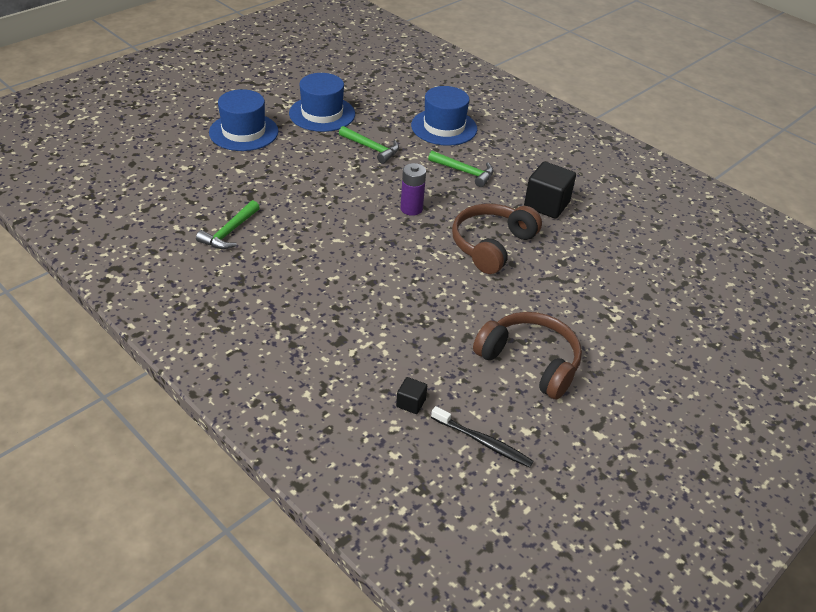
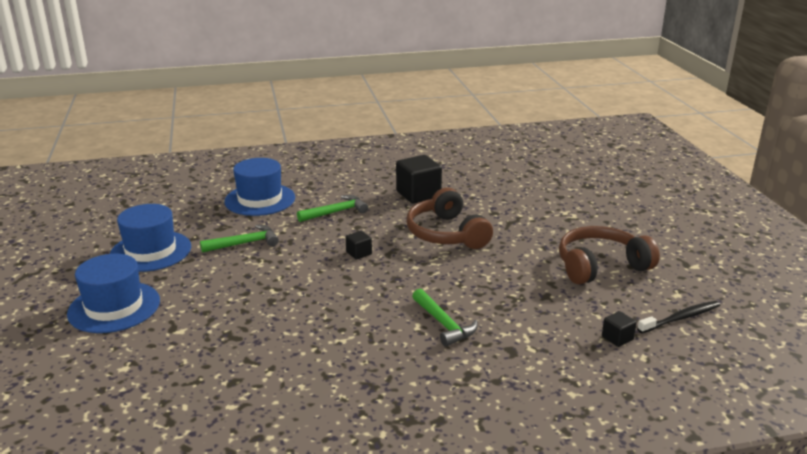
camera: 55 degrees left, 15 degrees down
green hammer [196,200,260,249] -> green hammer moved to [412,289,478,347]
purple battery [400,163,426,216] -> black cube [346,231,372,260]

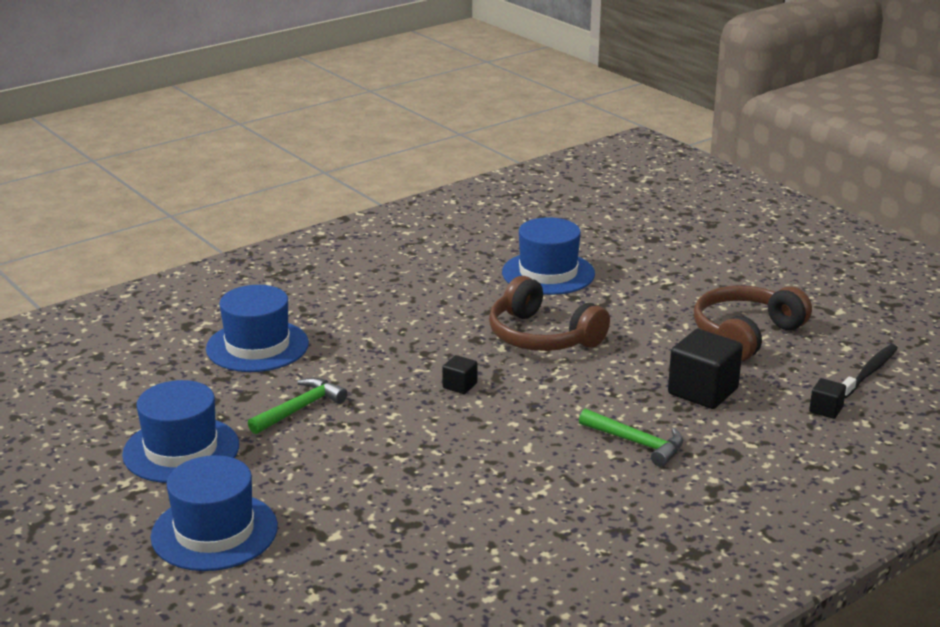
camera: 25 degrees left, 0 degrees up
green hammer [297,195,368,222] -> none
black cube [396,155,442,204] -> black cube moved to [668,329,743,409]
none -> blue hat [502,217,595,295]

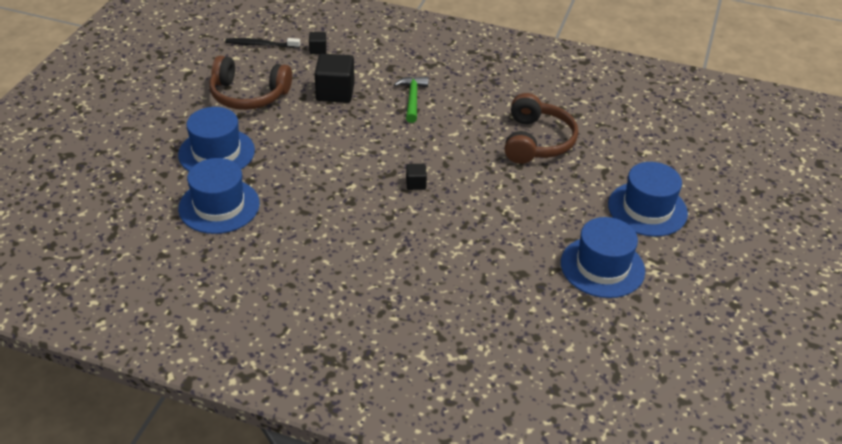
camera: 125 degrees left, 15 degrees up
blue hat [206,285,309,372] -> blue hat moved to [178,107,255,171]
green hammer [248,378,348,434] -> none
brown headphones [489,276,610,351] -> brown headphones moved to [504,93,578,164]

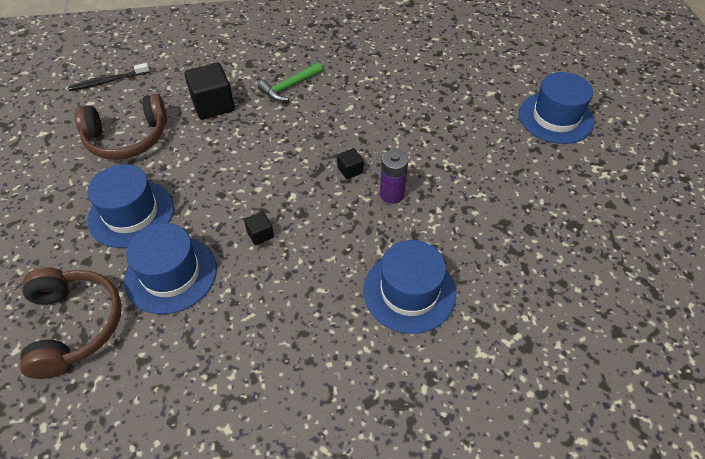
camera: 25 degrees left, 10 degrees up
black cube [309,32,327,54] -> black cube moved to [244,211,274,245]
green hammer [394,77,429,123] -> green hammer turned 105 degrees counterclockwise [258,62,323,101]
brown headphones [504,93,578,164] -> brown headphones moved to [20,267,122,379]
blue hat [561,217,645,298] -> blue hat moved to [363,240,457,334]
none -> purple battery [380,150,408,204]

